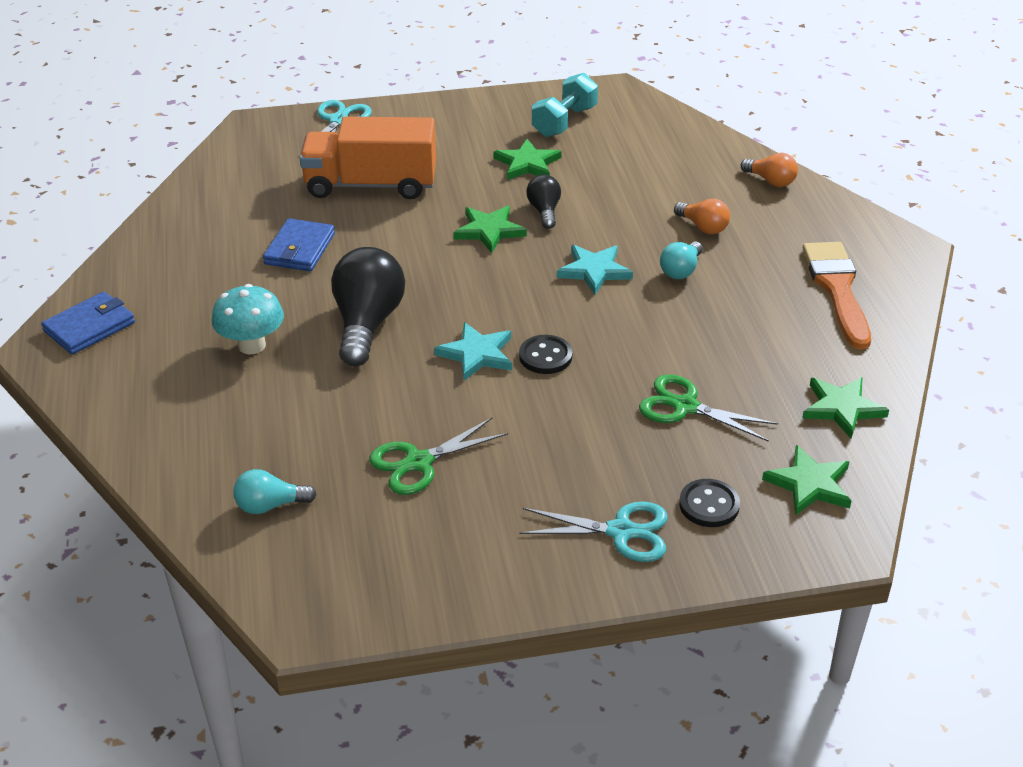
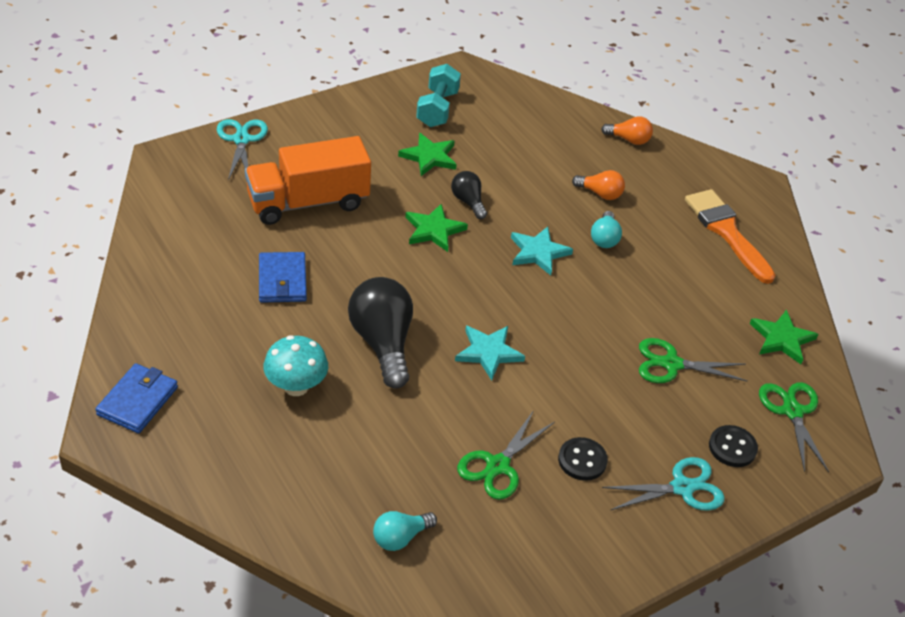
camera: 25 degrees left, 5 degrees up
black button [519,335,573,374] -> black button moved to [558,437,608,481]
green star [762,445,851,515] -> green scissors [759,382,829,472]

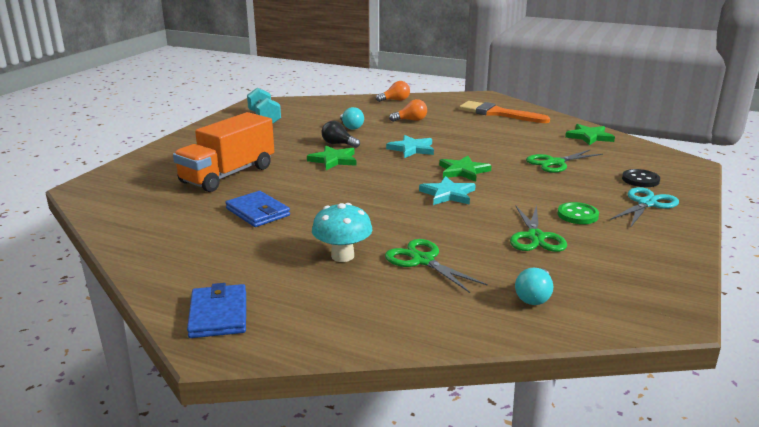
camera: 30 degrees left, 20 degrees down
turquoise scissors [217,119,268,180] -> none
black light bulb [348,277,413,389] -> none
green star [398,133,457,176] -> green star moved to [439,156,492,182]
black button [558,437,608,481] -> green button [557,202,599,224]
turquoise light bulb [591,211,622,248] -> turquoise light bulb moved to [340,107,364,129]
green scissors [759,382,829,472] -> green scissors moved to [385,239,488,293]

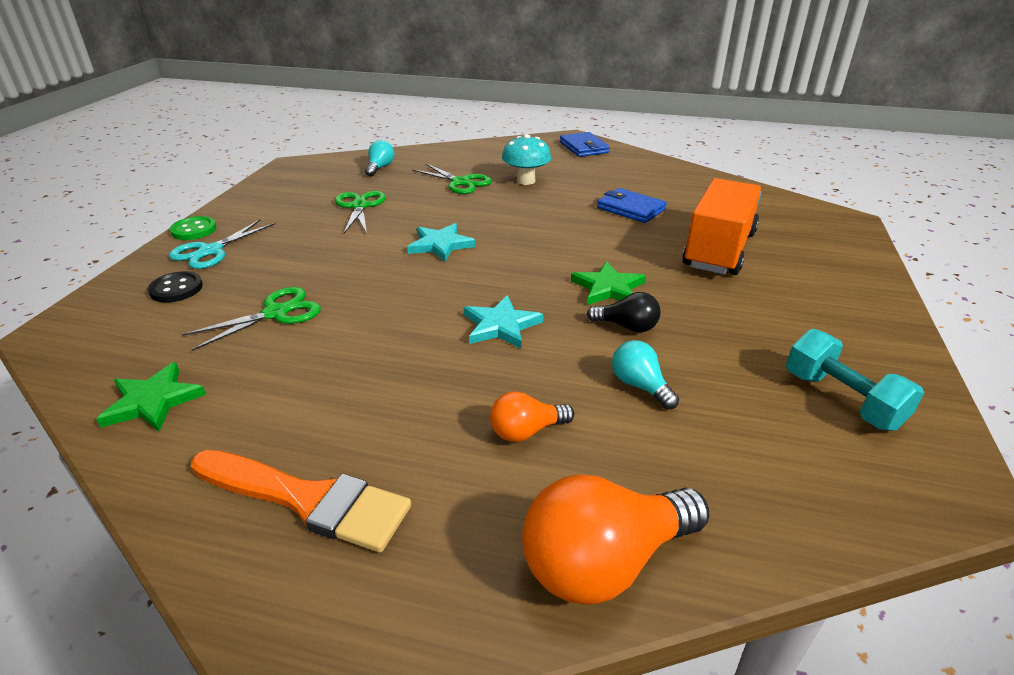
camera: 170 degrees right, 10 degrees up
orange light bulb [376,81,410,102] -> orange light bulb [522,474,710,605], size x1.90
green star [439,156,492,182] -> none
green button [557,202,599,224] -> green button moved to [170,216,216,240]

